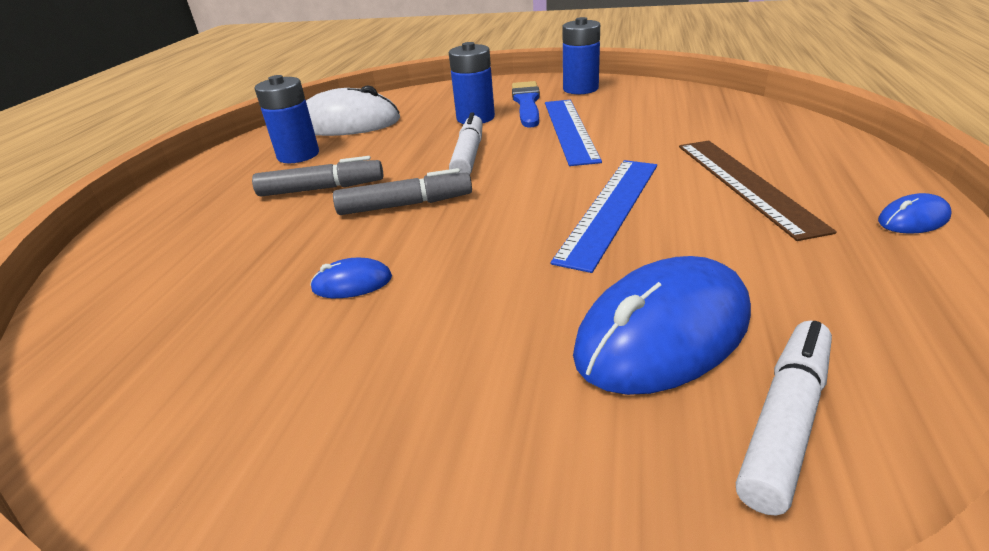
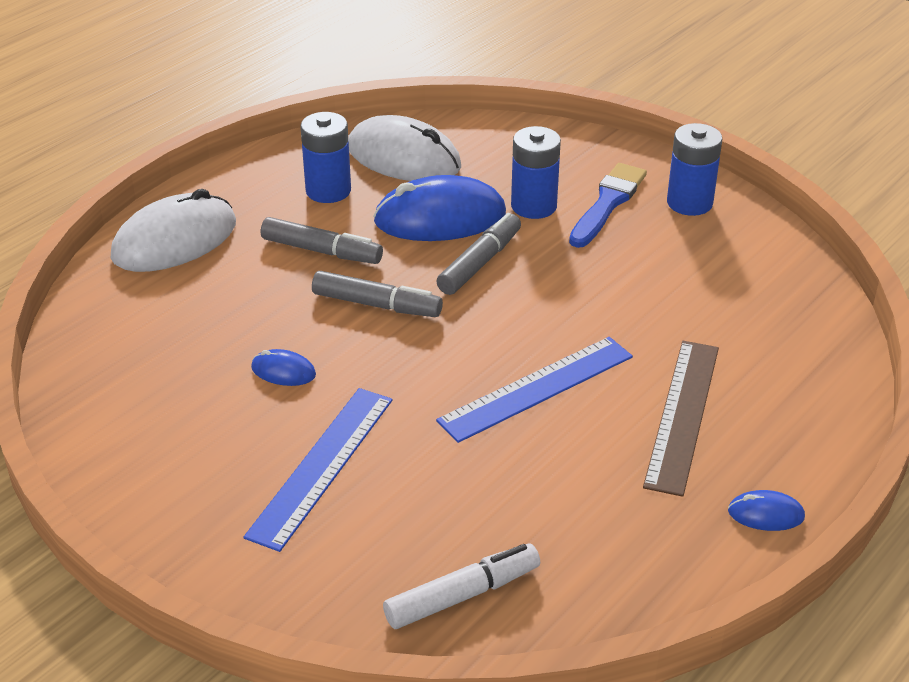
camera: 25 degrees right, 5 degrees up
white marker [449,112,483,175] -> grey marker [436,213,521,295]
blue ruler [545,100,602,166] -> blue ruler moved to [244,388,393,552]
blue mouse [573,256,751,395] -> blue mouse moved to [373,175,506,241]
none -> white mouse [111,189,236,272]

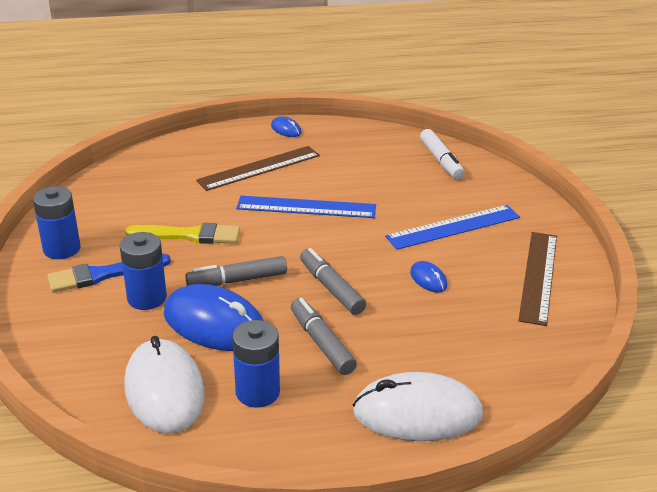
camera: 140 degrees left, 5 degrees down
white marker [383,543,540,629] -> white marker turned 120 degrees counterclockwise [420,129,465,179]
none -> yellow brush [125,223,240,244]
none -> brown ruler [518,232,557,326]

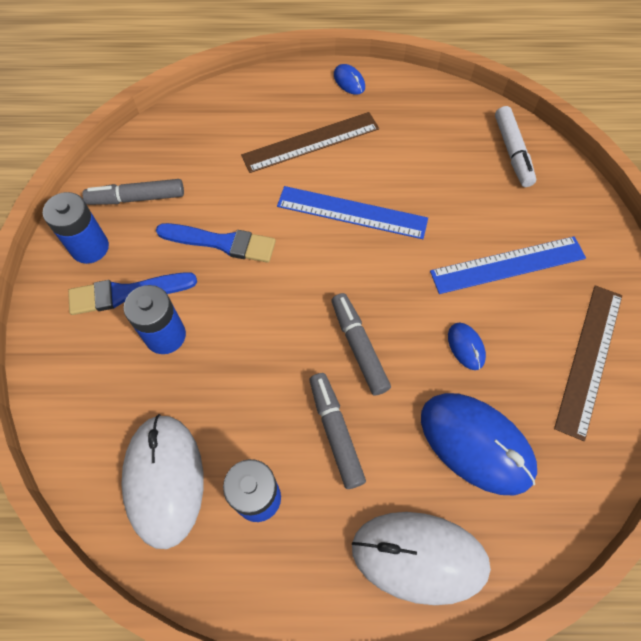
camera: 10 degrees right, 30 degrees up
yellow brush [125,223,240,244] -> blue brush [156,223,276,263]
blue mouse [164,284,264,351] -> blue mouse moved to [421,393,537,495]
grey marker [185,256,287,286] -> grey marker moved to [82,179,184,205]

